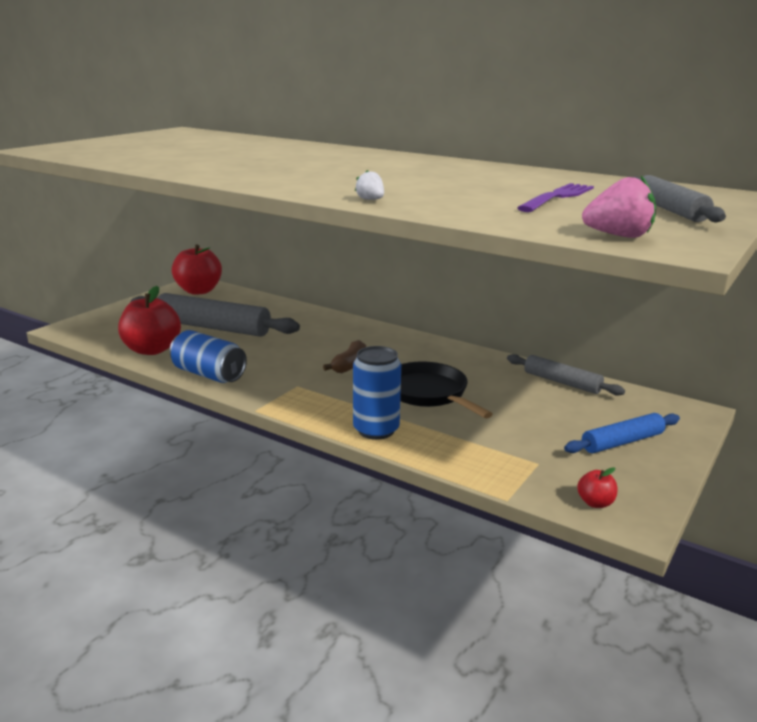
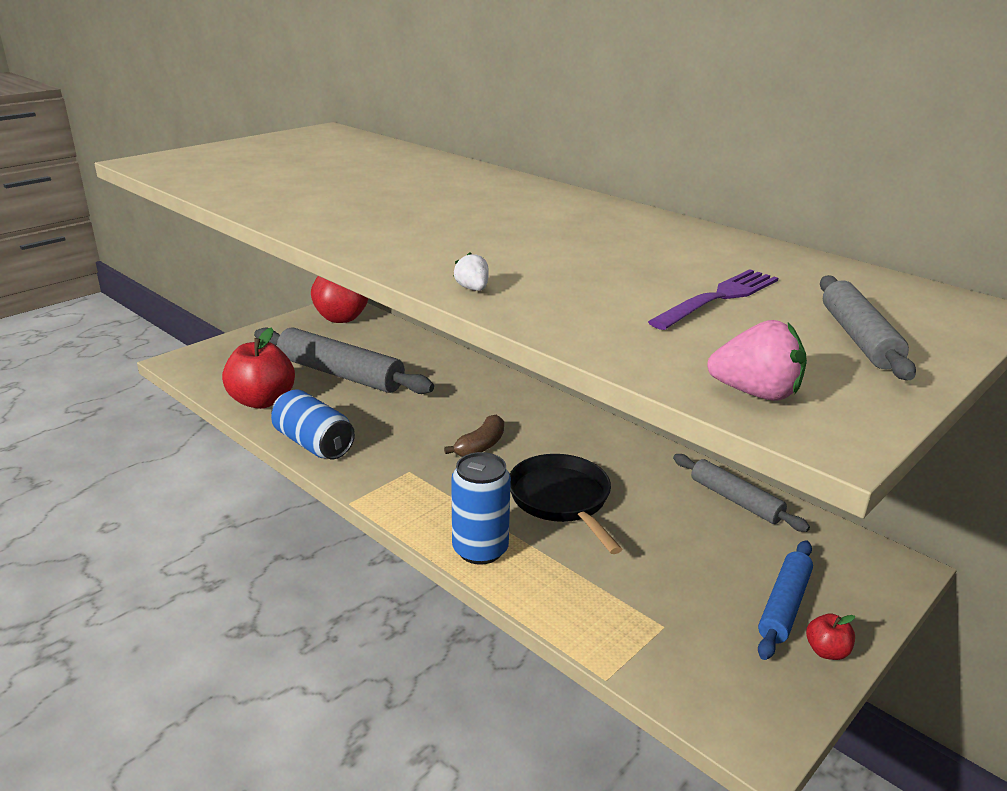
camera: 10 degrees right, 5 degrees up
blue rolling pin [564,413,680,453] -> blue rolling pin turned 45 degrees counterclockwise [758,540,813,660]
red apple [577,467,617,508] -> red apple moved to [806,614,855,660]

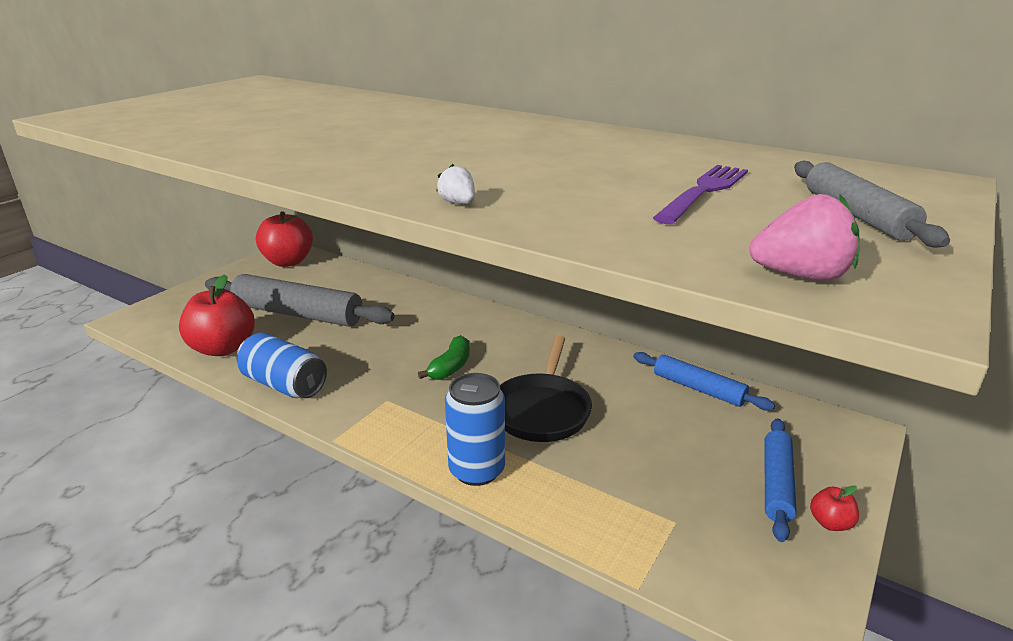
camera: 10 degrees left, 0 degrees up
brown banana [444,415,504,457] -> green banana [418,335,470,380]
black pan [510,454,622,554] -> black pan turned 135 degrees counterclockwise [500,335,592,442]
grey rolling pin [673,454,810,532] -> blue rolling pin [633,352,775,411]

